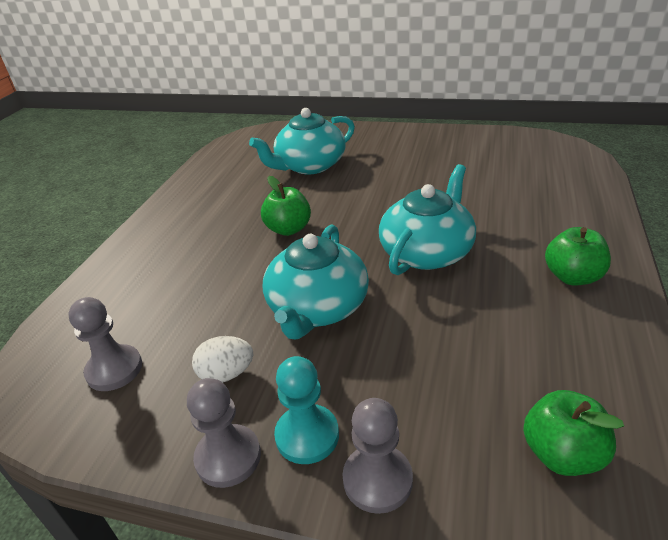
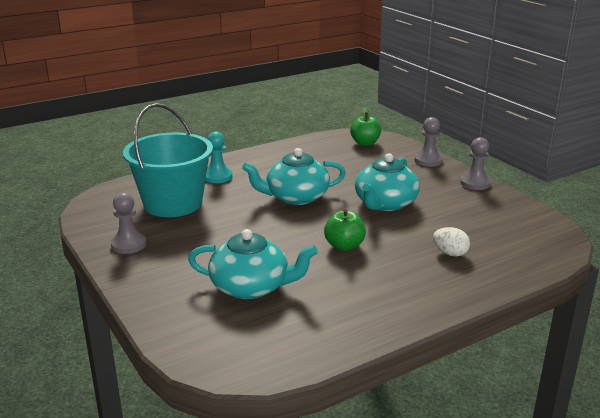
camera: 140 degrees left, 10 degrees down
grey pawn [68,297,142,391] -> grey pawn moved to [111,192,146,254]
white egg [192,336,253,382] -> white egg moved to [433,227,470,257]
turquoise teapot [263,225,369,340] -> turquoise teapot turned 150 degrees clockwise [355,153,420,211]
turquoise pawn [274,356,339,464] -> turquoise pawn moved to [205,131,232,183]
green apple [545,227,611,286] -> none
none -> turquoise bucket [123,103,213,217]

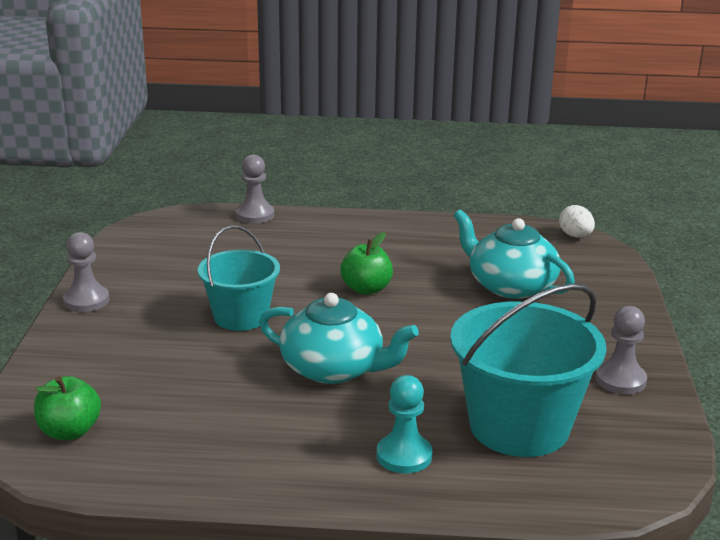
camera: 145 degrees left, 0 degrees up
turquoise teapot [355,153,420,211] -> turquoise bucket [198,225,280,331]
grey pawn [415,117,443,167] -> grey pawn moved to [236,155,274,224]
white egg [433,227,470,257] -> white egg moved to [559,205,595,238]

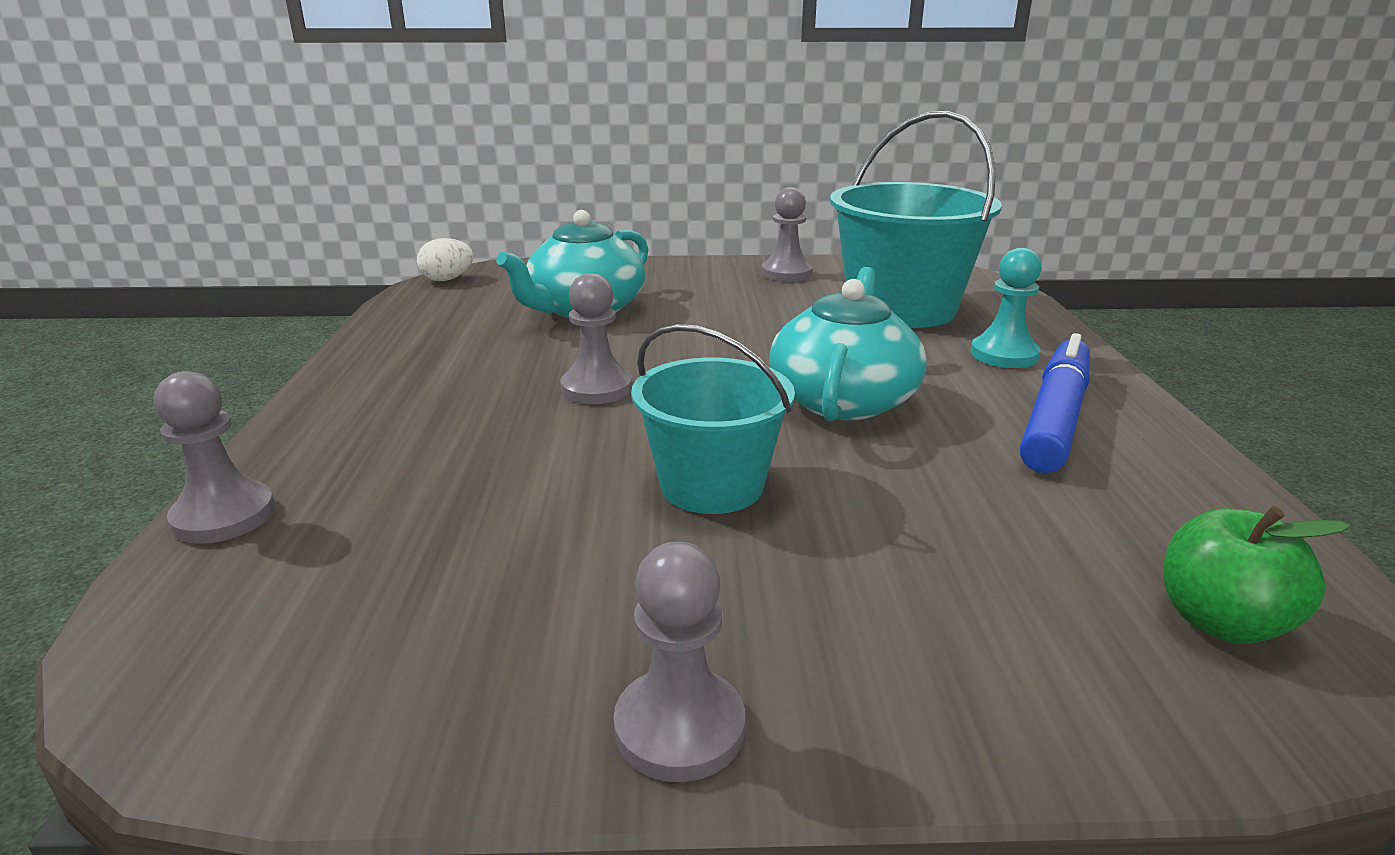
camera: 95 degrees left, 0 degrees up
green apple [340,232,393,295] -> grey pawn [560,273,632,404]
none -> blue marker [1020,333,1090,473]

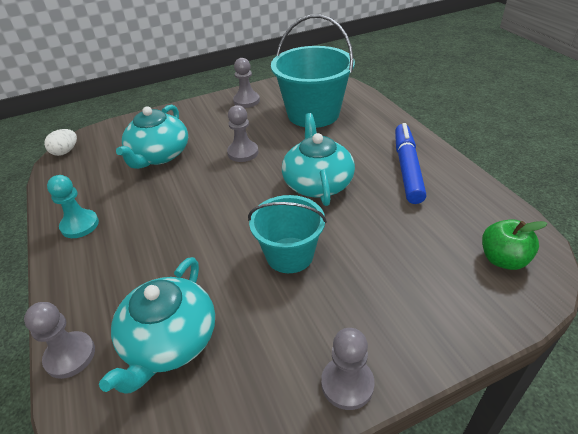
camera: 20 degrees left, 15 degrees up
grey pawn [560,273,632,404] -> grey pawn moved to [227,105,259,162]
turquoise pawn [971,248,1042,368] -> turquoise pawn moved to [47,175,99,238]
none -> turquoise teapot [99,257,215,393]

